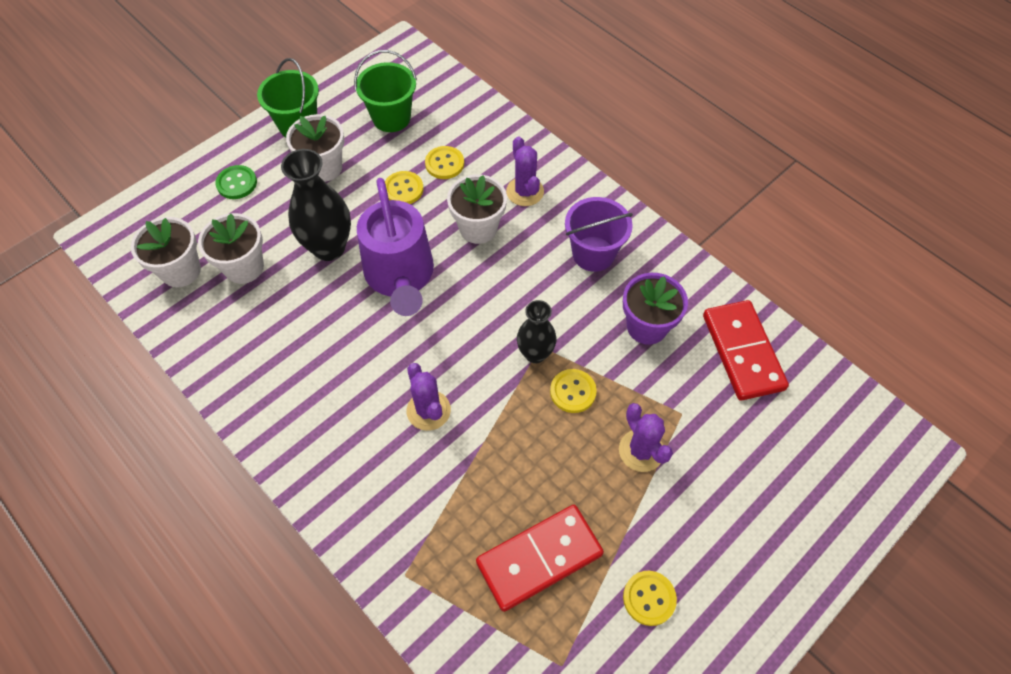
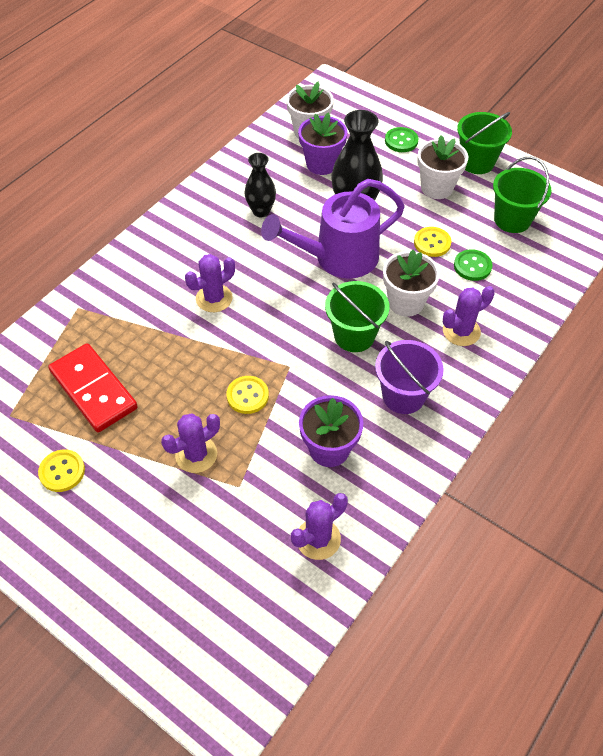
camera: 80 degrees right, 5 degrees down
white flower pot [198,213,264,284] -> purple flower pot [298,112,347,175]
yellow button [425,146,464,179] -> green button [454,249,493,281]
black vase [517,300,557,363] -> black vase moved to [244,153,276,217]
red domino [703,300,789,401] -> purple cactus [291,493,348,560]
none -> green bucket [325,281,389,352]

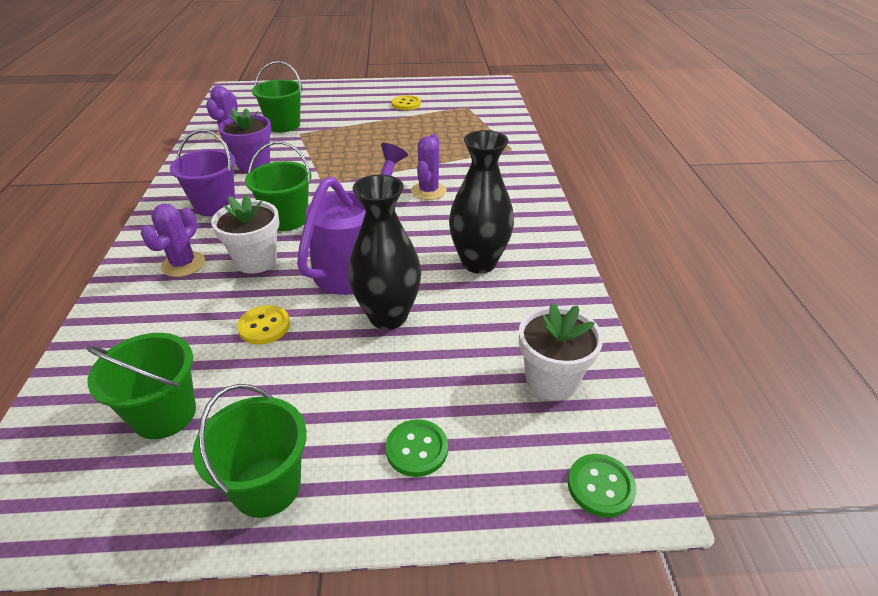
camera: 140 degrees right, 15 degrees down
red domino [48,343,138,433] -> none
purple cactus [161,413,220,473] -> none
yellow button [226,376,269,414] -> none
black vase [244,153,276,217] -> black vase [449,130,514,274], size x1.61
purple flower pot [298,112,347,175] -> none
white flower pot [417,135,468,199] -> none
green button [454,249,493,281] -> green button moved to [568,454,636,517]
none -> green bucket [252,61,303,132]

